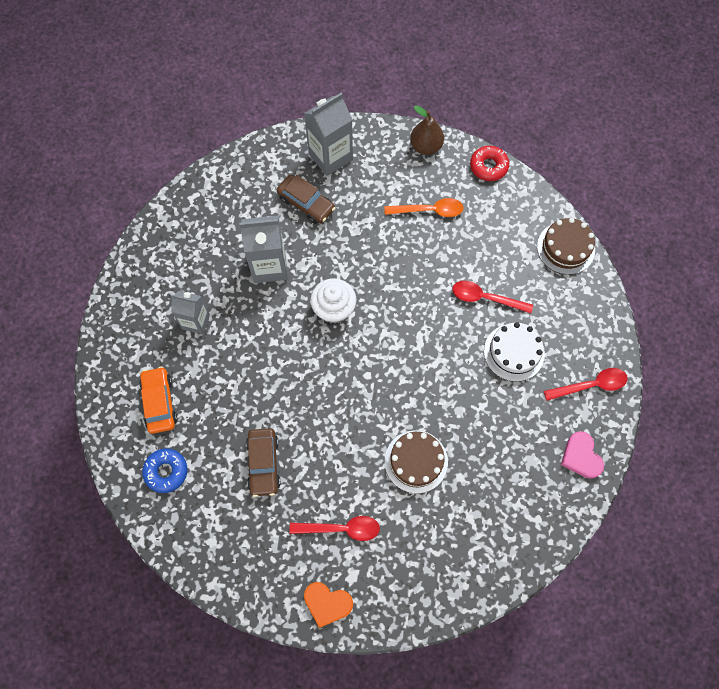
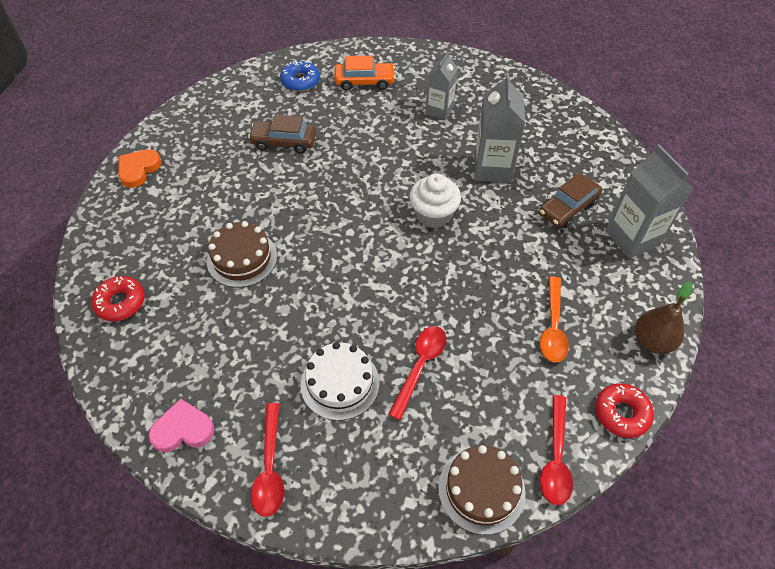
camera: 100 degrees right, 15 degrees down
red spoon [289,516,380,541] -> red spoon moved to [540,395,573,505]
none -> red donut [91,276,145,321]

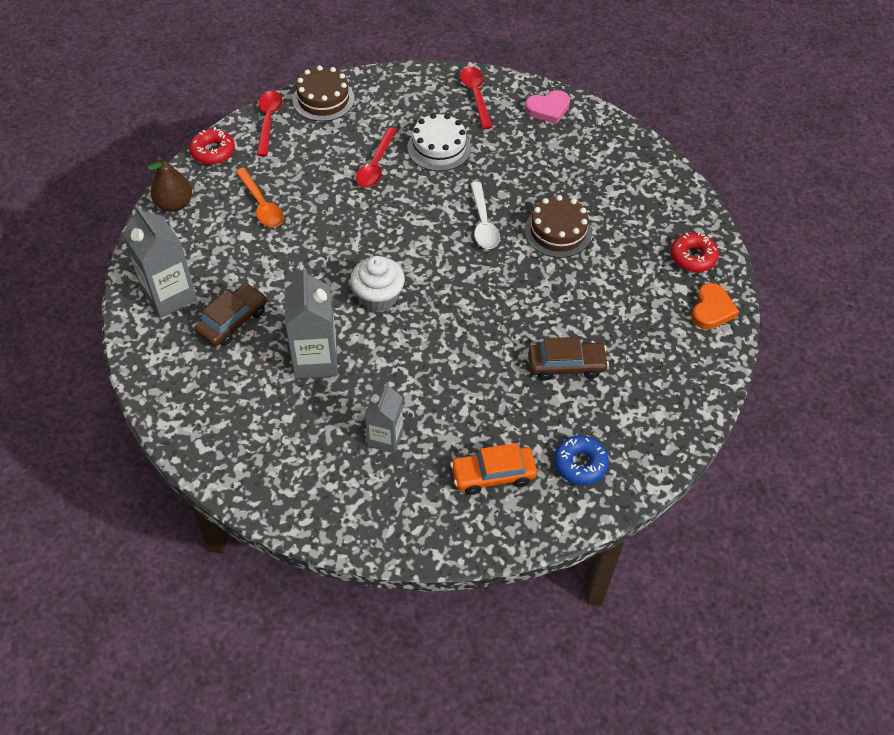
camera: 170 degrees right, 0 degrees up
red donut [91,276,145,321] -> red donut moved to [671,232,719,272]
orange spoon [540,276,569,362] -> orange spoon turned 150 degrees clockwise [235,168,284,227]
none -> white spoon [470,182,500,249]

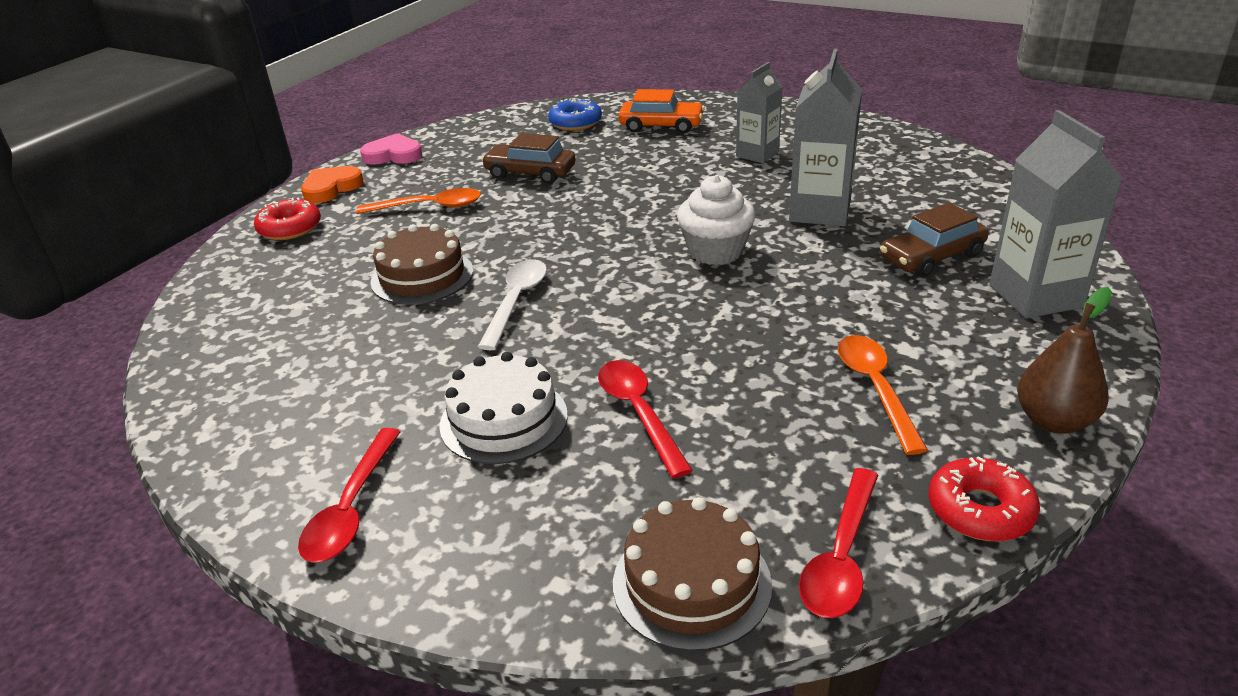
camera: 155 degrees left, 20 degrees down
red spoon [356,128,397,188] -> red spoon turned 60 degrees counterclockwise [598,360,693,478]
pink heart [525,90,570,124] -> pink heart moved to [360,133,422,165]
none -> orange spoon [356,188,481,214]

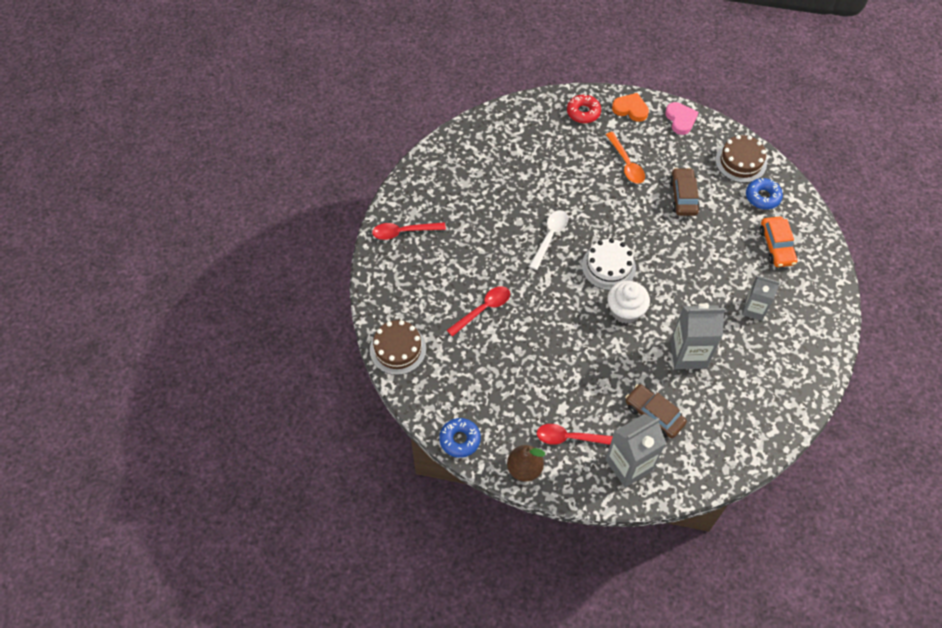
camera: 70 degrees right, 25 degrees up
brown cake [370,224,473,305] -> brown cake moved to [716,135,767,183]
white cake [439,352,568,464] -> white cake moved to [582,238,636,290]
white spoon [478,259,547,350] -> white spoon turned 60 degrees counterclockwise [529,210,568,270]
red spoon [799,468,878,618] -> red spoon moved to [537,424,613,445]
orange spoon [838,335,928,455] -> none
red donut [928,456,1040,541] -> blue donut [439,418,481,458]

